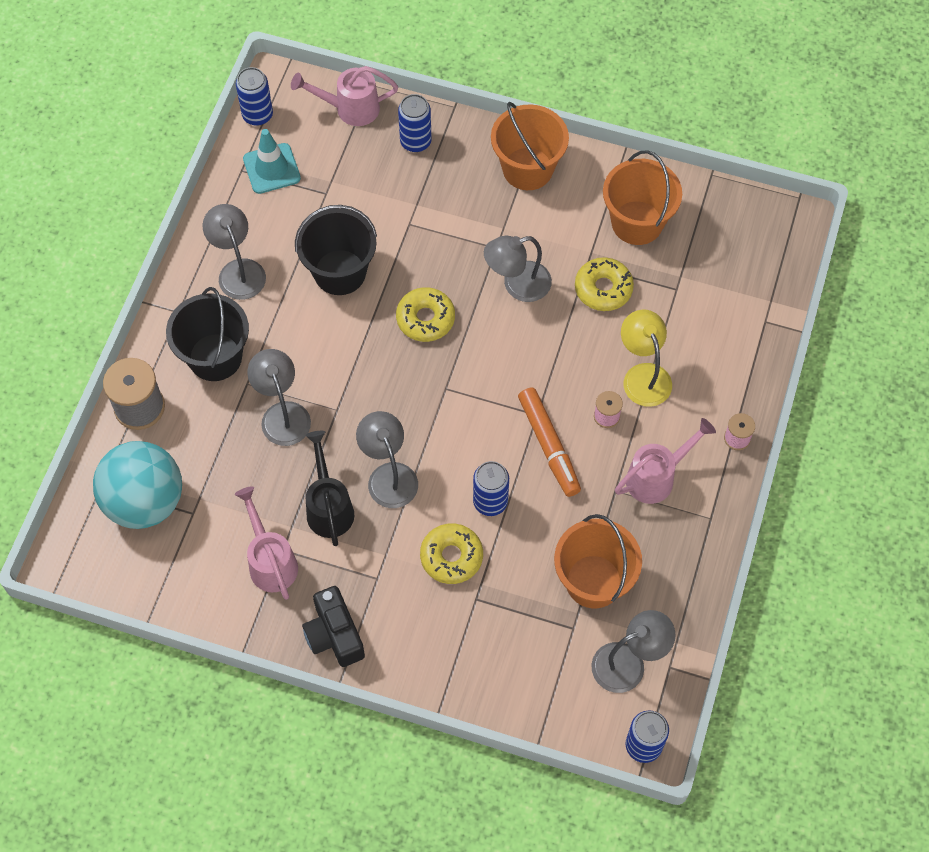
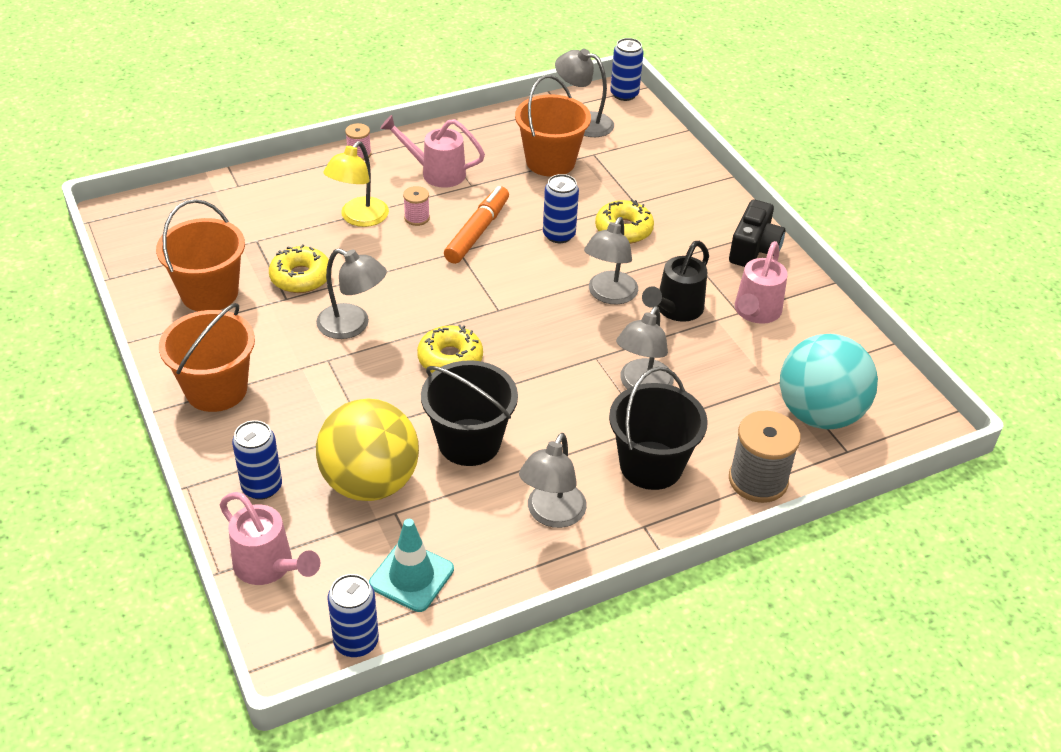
camera: 135 degrees left, 20 degrees down
none -> yellow ball [316,398,419,501]

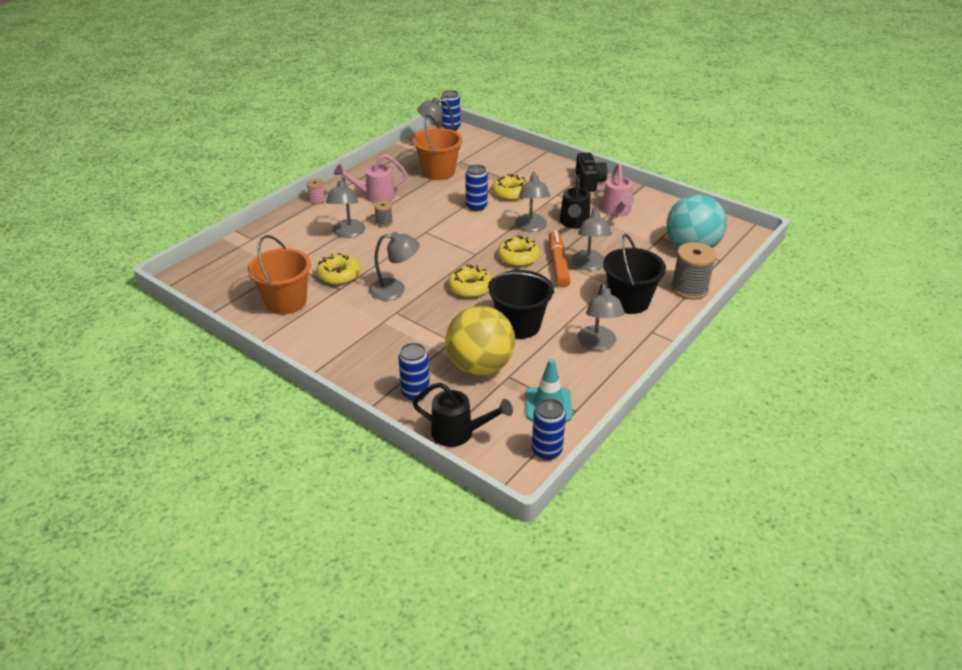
camera: 25 degrees left, 5 degrees down
orange bucket [159,303,255,412] -> none
pink watering can [220,492,320,585] -> black watering can [413,382,513,447]
yellow lamp [323,141,389,227] -> grey lamp [326,177,365,238]
pink spool [403,186,430,226] -> grey spool [374,201,393,227]
orange marker [444,186,509,264] -> orange marker moved to [549,230,571,287]
none -> yellow donut [498,235,540,267]

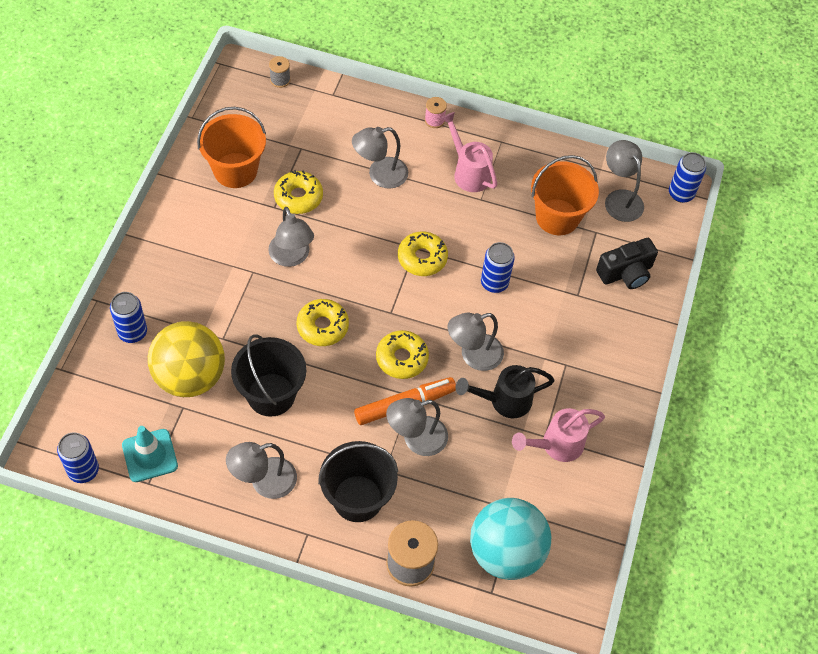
camera: 65 degrees right, 20 degrees up
grey spool [374,201,393,227] -> grey spool moved to [269,56,290,88]
black watering can [413,382,513,447] -> none
yellow donut [492,174,527,201] -> yellow donut moved to [398,231,448,276]
black camera [576,153,607,192] -> black camera moved to [596,238,658,289]

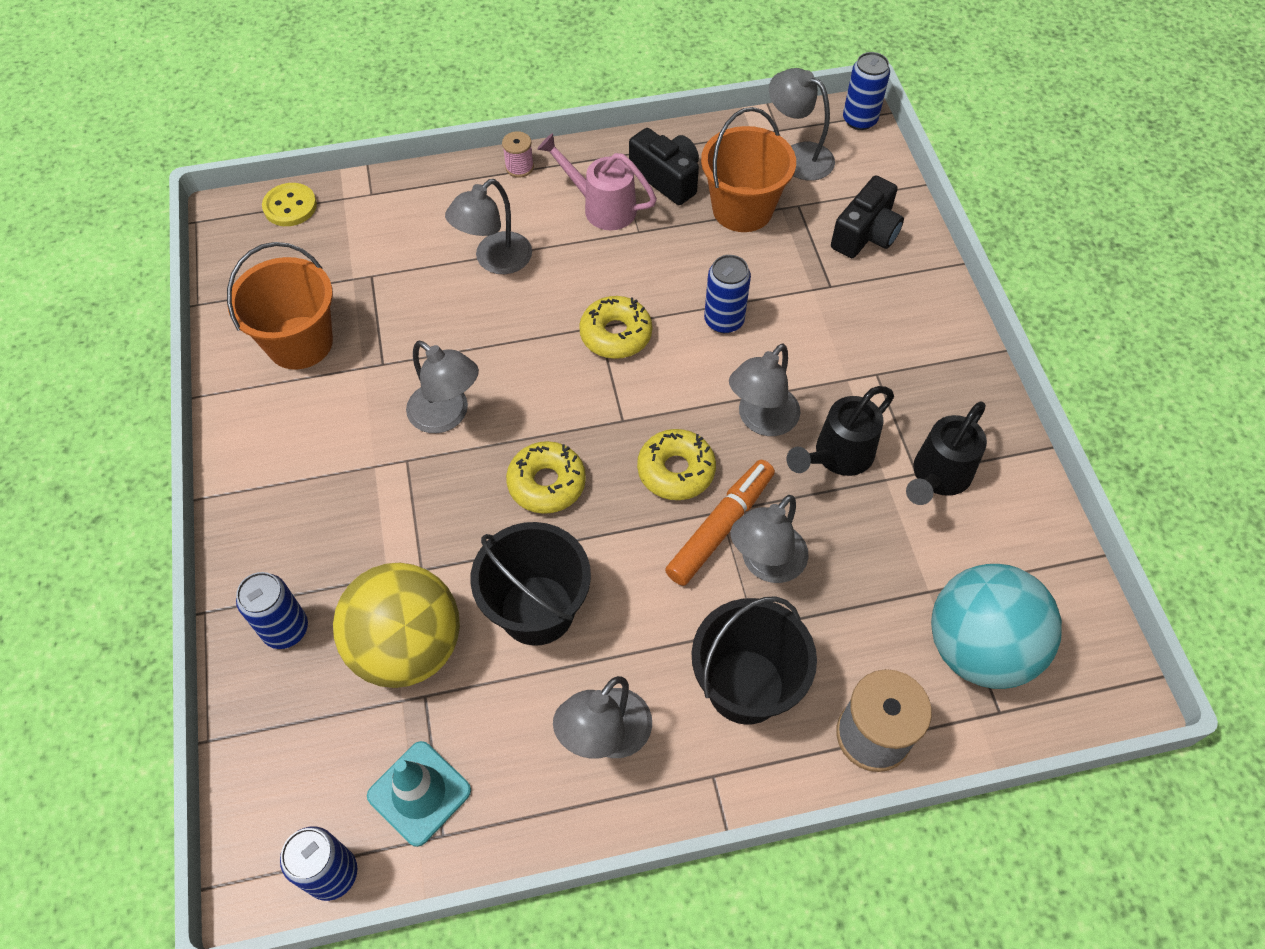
camera: 25 degrees left, 0 degrees up
grey spool [269,56,290,88] -> yellow button [262,183,317,226]
yellow donut [274,170,323,214] -> none
pink watering can [512,408,605,462] -> black watering can [906,401,987,505]
none -> black camera [629,128,699,205]

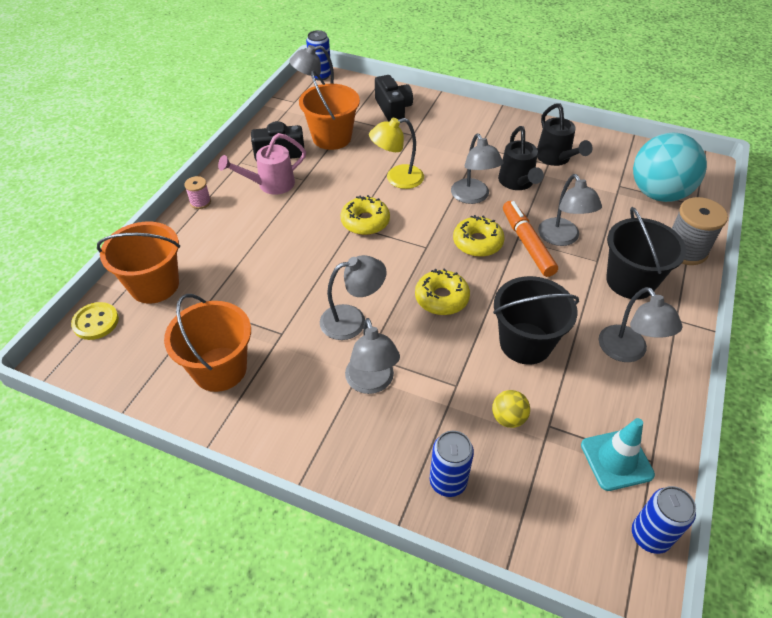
camera: 55 degrees left, 10 degrees down
yellow ball [333,563,460,688] -> yellow ball [492,390,530,428], size x0.42
grey lamp [445,179,532,274] -> grey lamp moved to [345,318,400,394]
blue can [704,255,751,333] -> yellow lamp [369,118,424,189]
none -> orange bucket [97,222,180,304]

